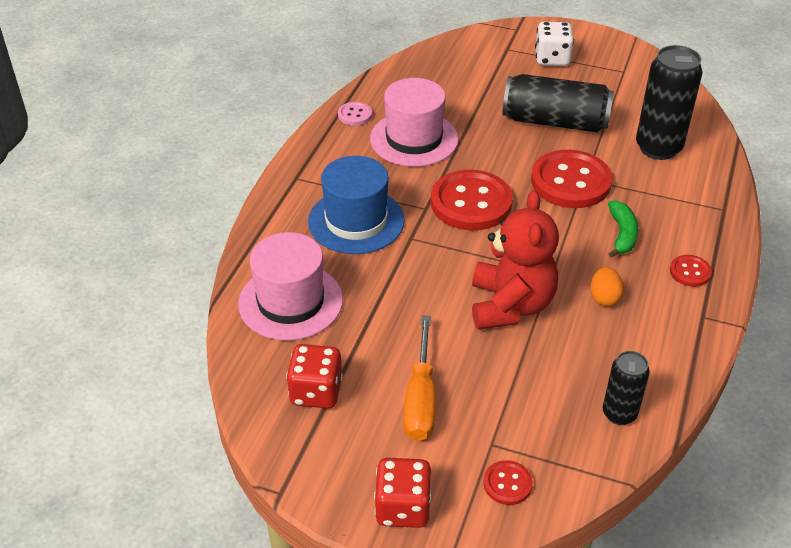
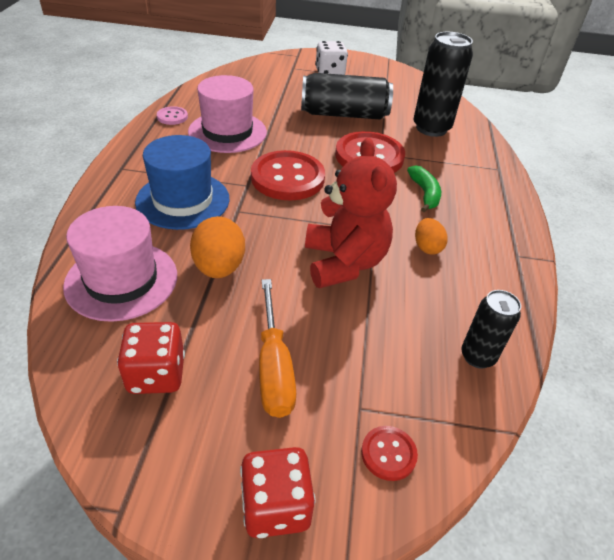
camera: 15 degrees left, 0 degrees up
red button [670,255,712,287] -> none
none -> orange egg [190,216,245,278]

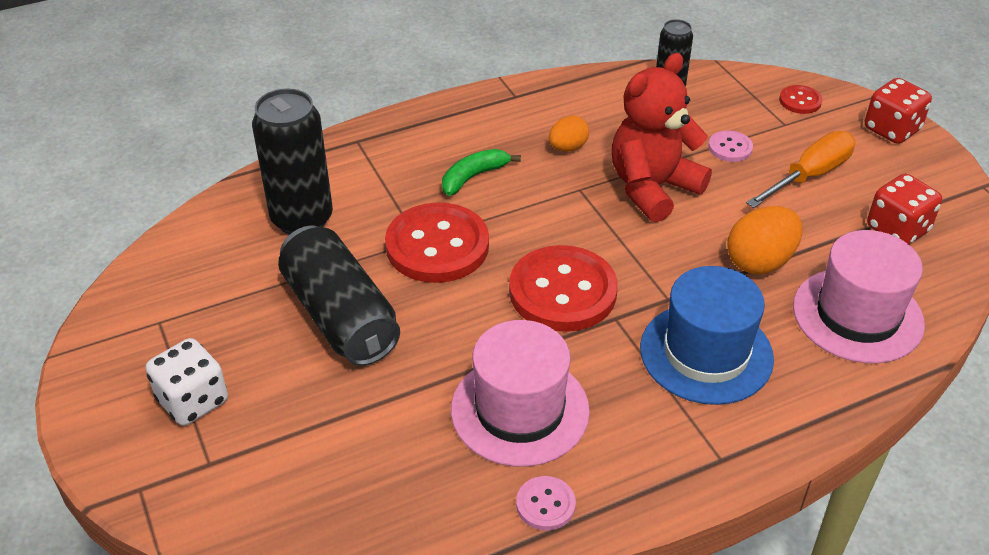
camera: 120 degrees left, 0 degrees up
none -> pink button [708,130,753,162]

